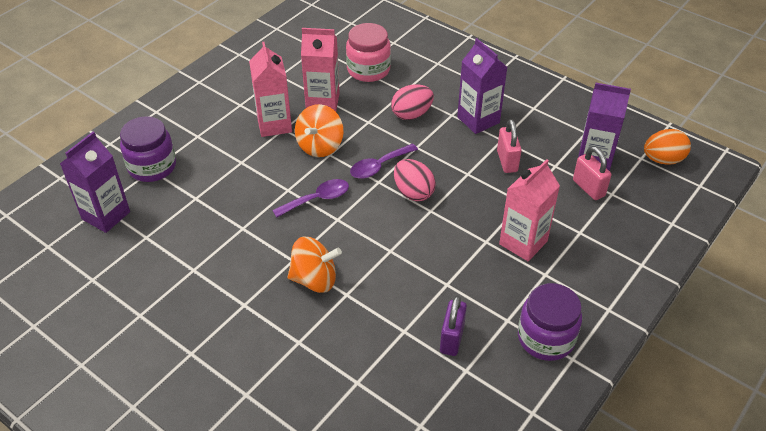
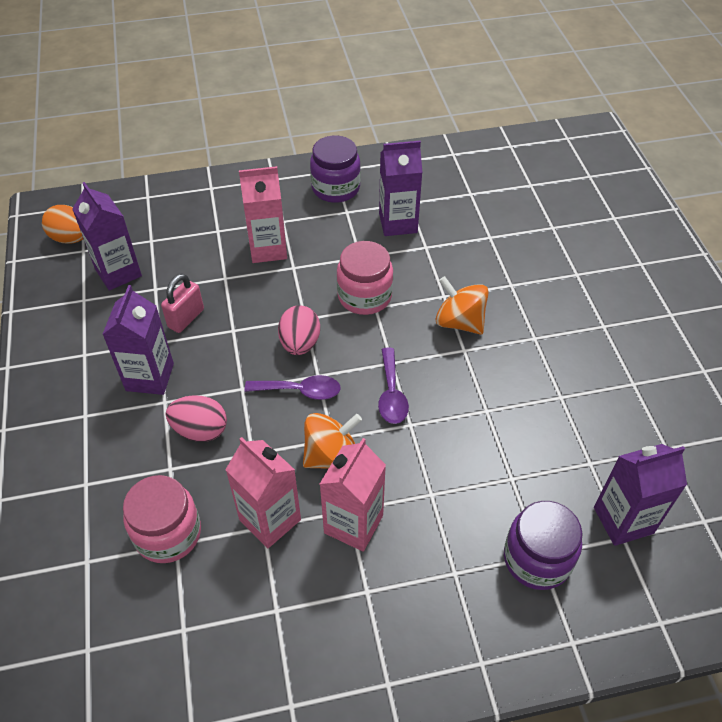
camera: 140 degrees left, 5 degrees up
purple spoon [272,179,349,218] -> purple spoon turned 105 degrees counterclockwise [378,347,409,424]
purple padlock [440,296,467,356] -> purple carton [379,141,422,236]
pink padlock [573,146,612,200] -> none
none -> pink jar [337,241,393,315]

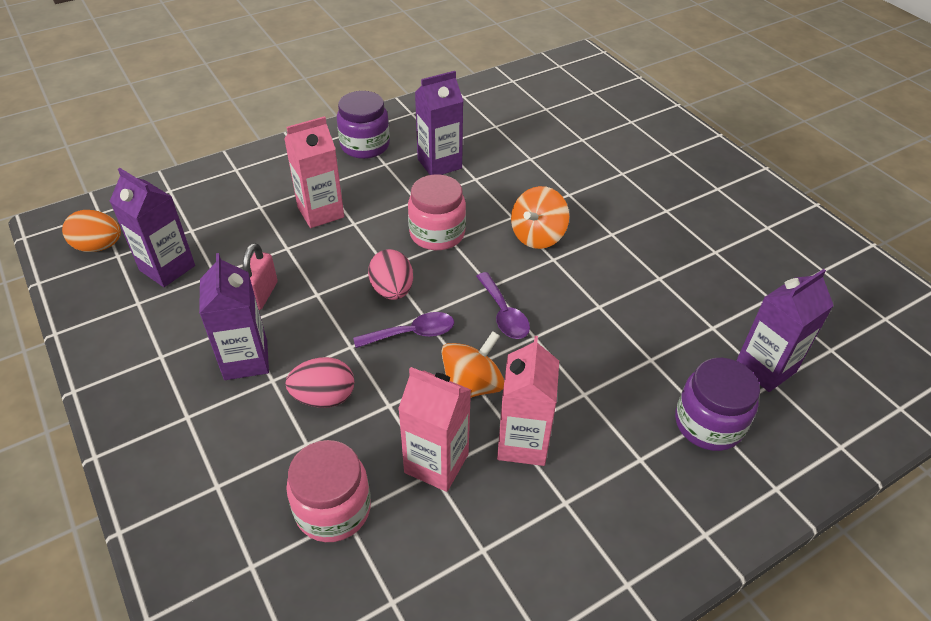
camera: 20 degrees left, 5 degrees down
orange spinning top [436,276,489,335] -> orange spinning top turned 75 degrees counterclockwise [511,186,569,249]

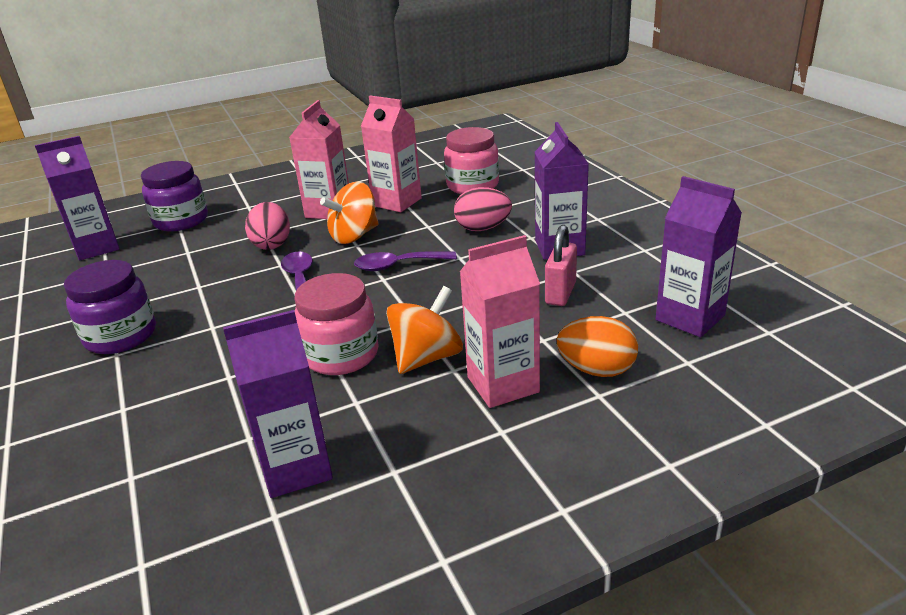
camera: 170 degrees left, 15 degrees down
orange egg [62,210,121,252] -> orange egg moved to [557,316,638,377]
purple jar [337,91,390,159] -> purple jar moved to [64,260,156,354]
pink egg [368,249,413,300] -> pink egg moved to [245,202,290,250]
orange spinning top [511,186,569,249] -> orange spinning top moved to [386,286,463,374]

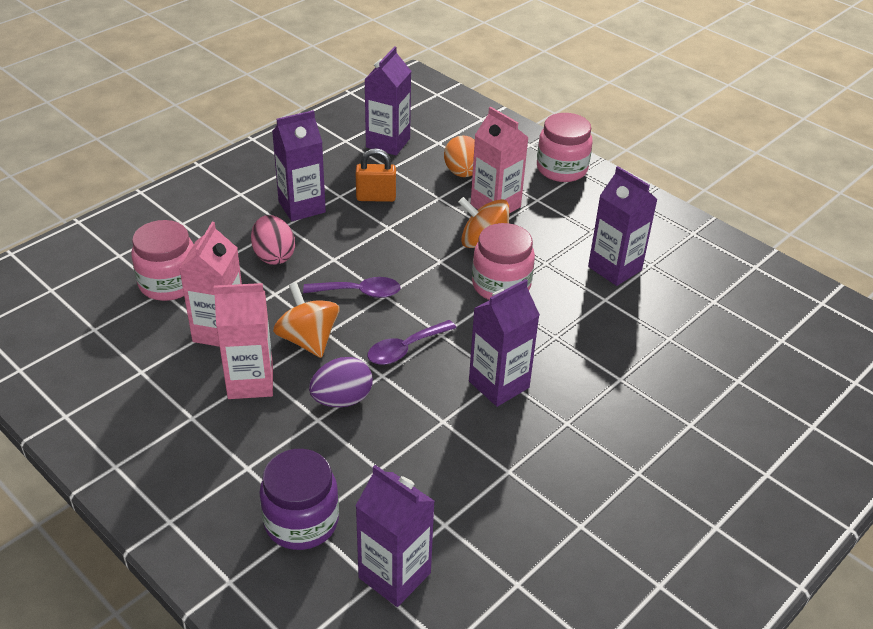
camera: 115 degrees left, 10 degrees up
purple jar [64,260,156,354] -> none
pink egg [245,202,290,250] -> purple egg [309,357,373,407]
orange spinning top [320,182,379,244] -> orange spinning top turned 150 degrees counterclockwise [273,282,339,358]
purple spoon [354,251,457,271] -> purple spoon turned 60 degrees counterclockwise [303,277,401,298]
pink padlock [545,225,577,306] -> orange padlock [356,148,396,202]
none -> purple carton [469,279,540,407]
none -> pink jar [537,113,593,182]

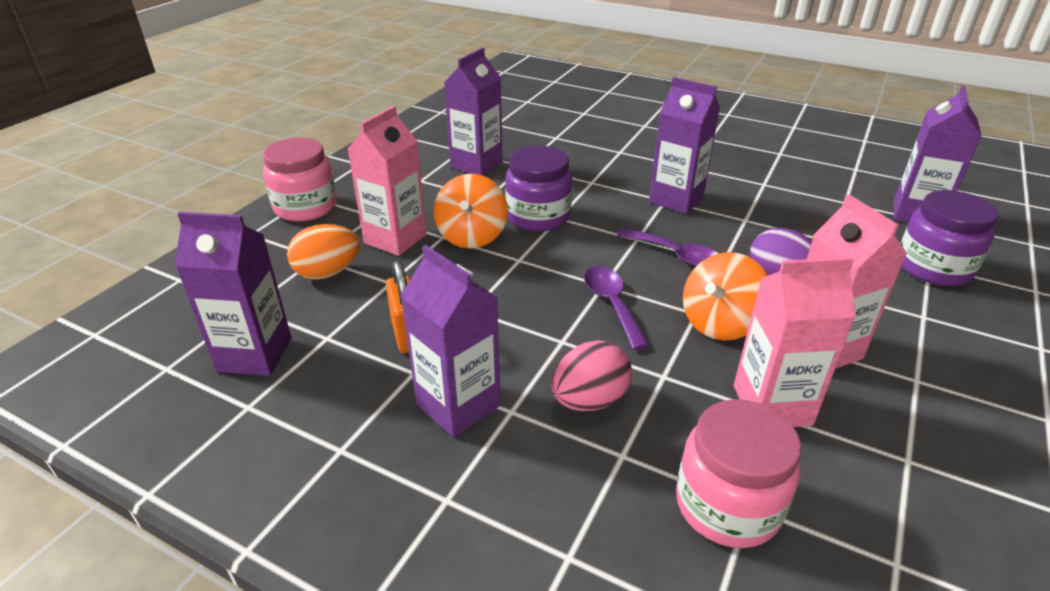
camera: 105 degrees left, 5 degrees down
pink jar [472,223,535,300] -> purple jar [505,146,572,231]

